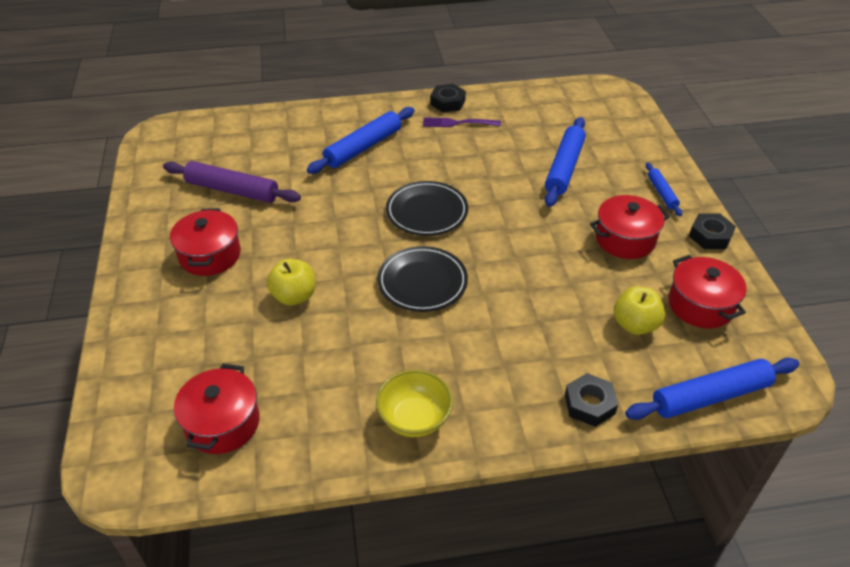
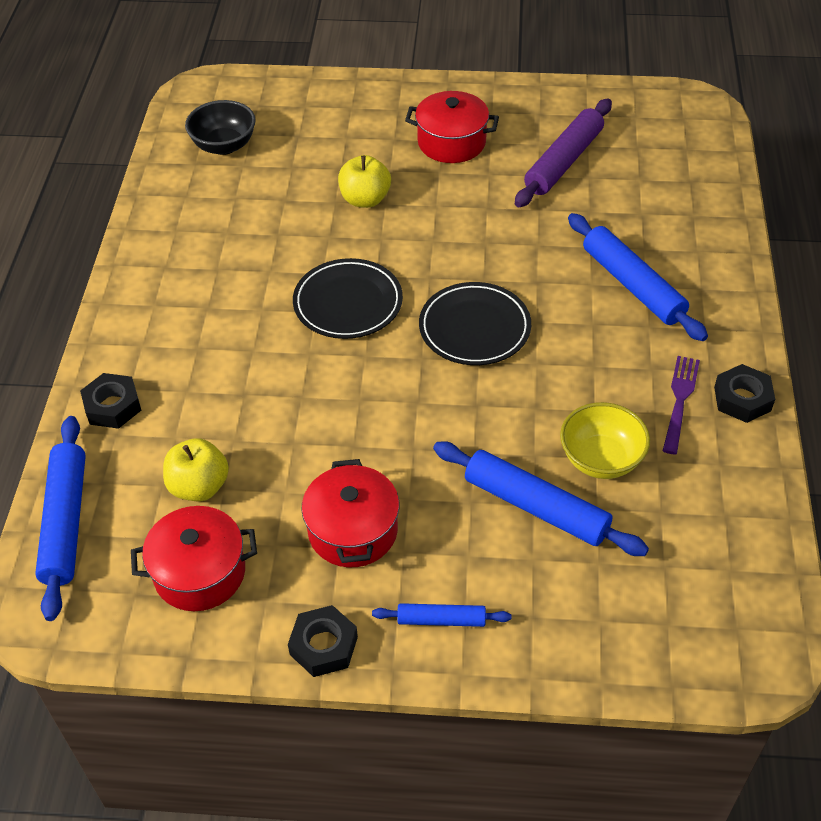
camera: 105 degrees right, 5 degrees up
red pot [174,364,260,454] -> black bowl [185,100,256,155]
yellow bowl [376,370,453,437] -> yellow bowl moved to [560,402,650,479]

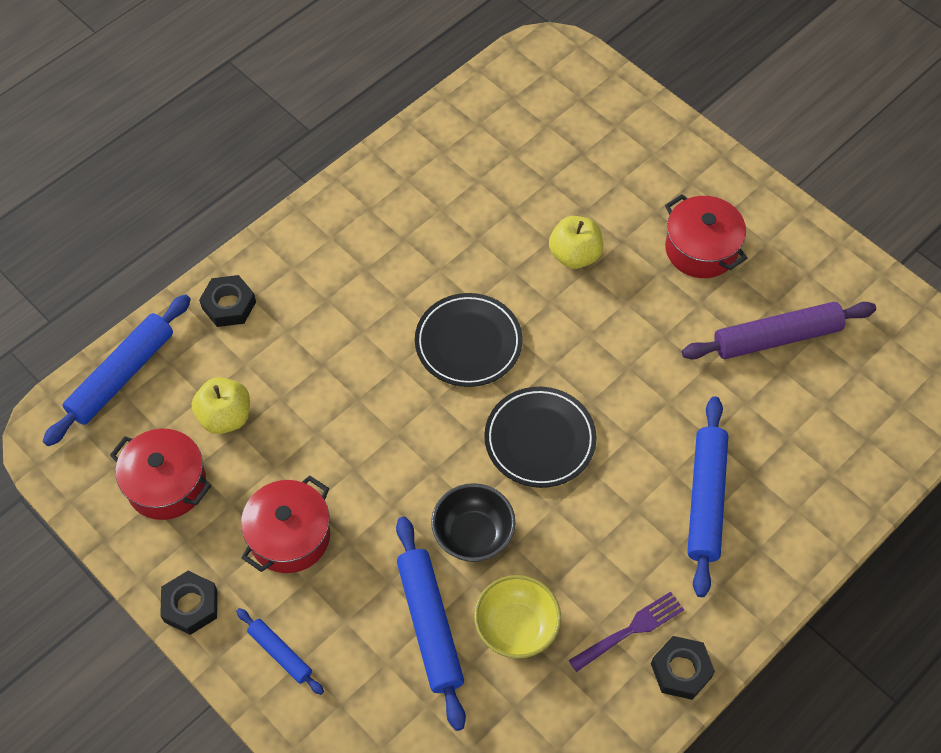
camera: 40 degrees right, 10 degrees up
black bowl [185,100,256,155] -> black bowl moved to [431,483,515,562]

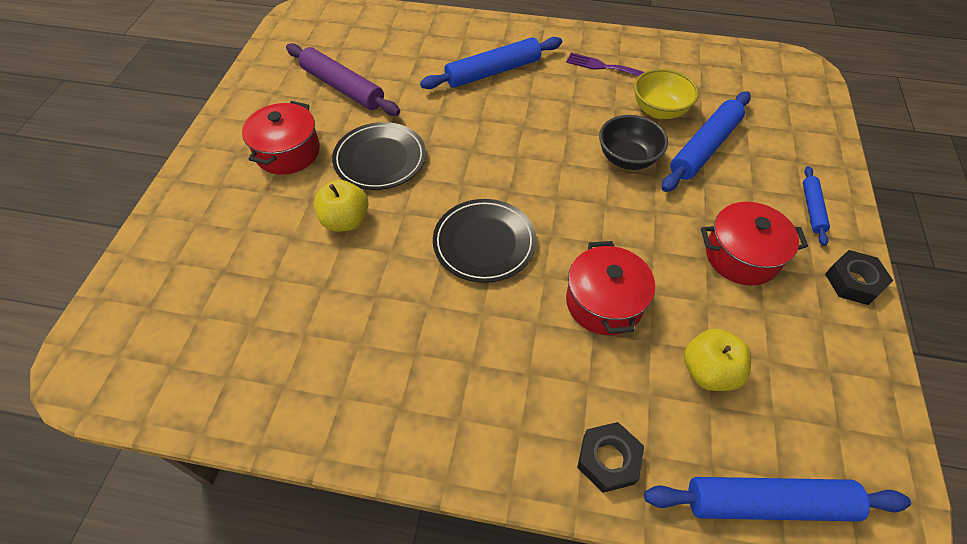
camera: 125 degrees left, 5 degrees down
red pot [110,429,211,520] -> red pot moved to [566,241,655,335]
black plate [484,387,597,488] -> black plate moved to [332,122,426,190]
black nut [651,636,715,700] -> none

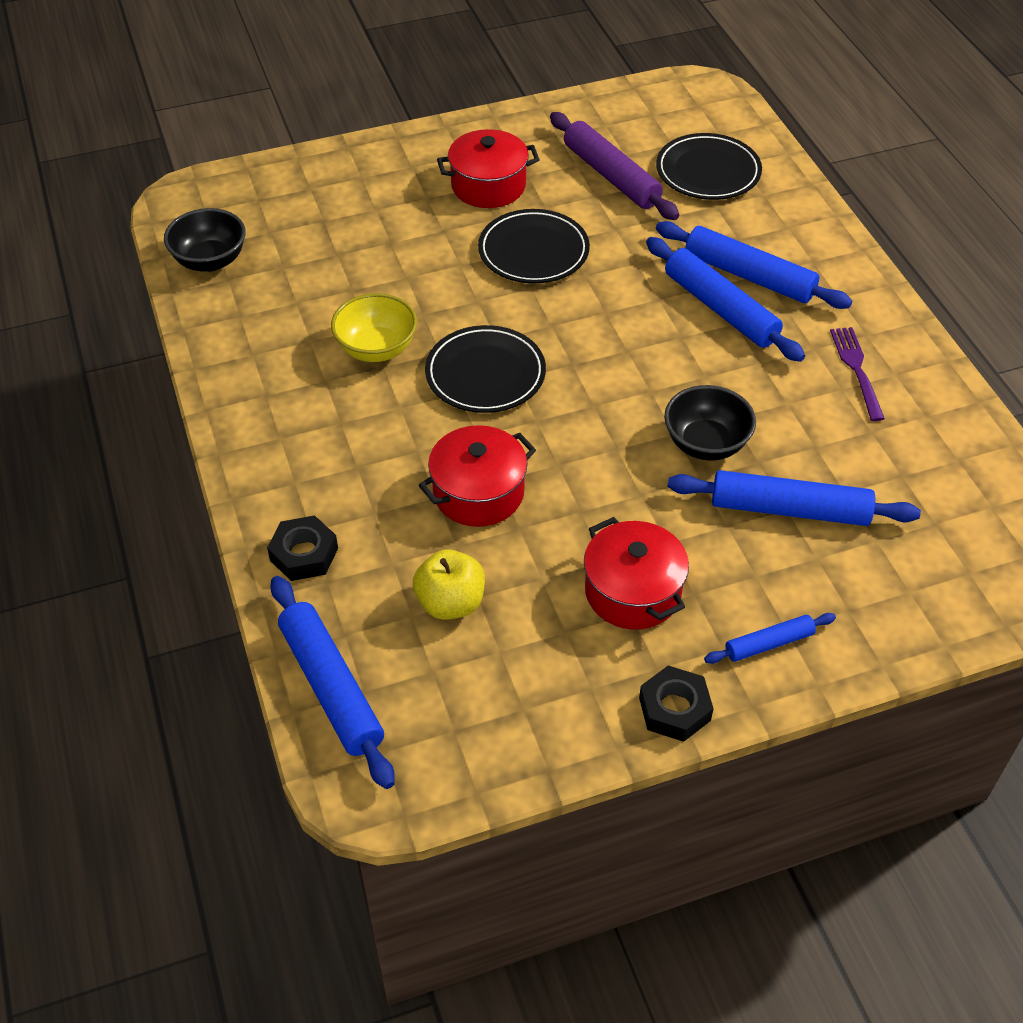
camera: 60 degrees right, 5 degrees down
purple rolling pin [286,43,400,116] -> purple rolling pin turned 45 degrees counterclockwise [550,112,679,220]
yellow apple [314,180,369,232] -> none
yellow bowl [634,69,699,119] -> yellow bowl moved to [331,293,417,362]
none -> black bowl [164,208,245,272]
none -> blue rolling pin [646,237,805,362]
none -> black plate [656,133,762,200]

